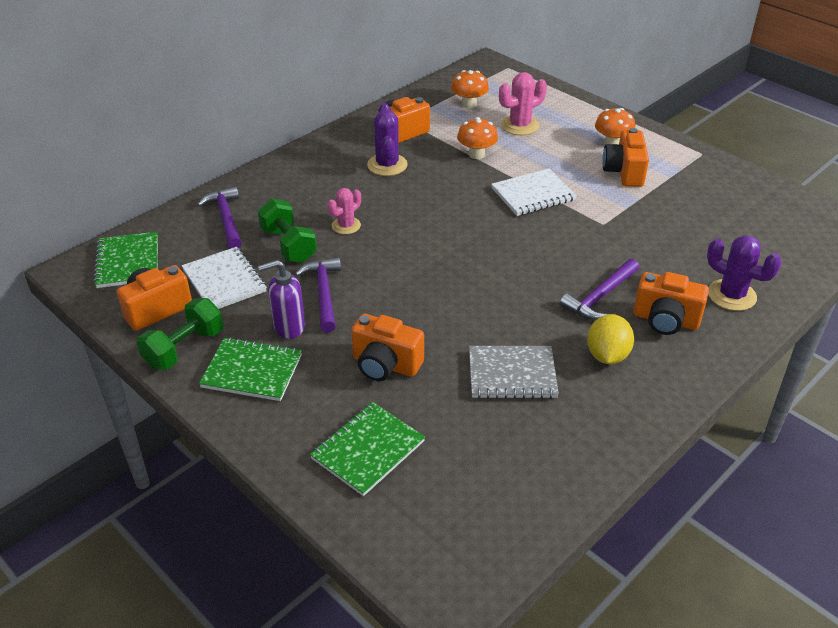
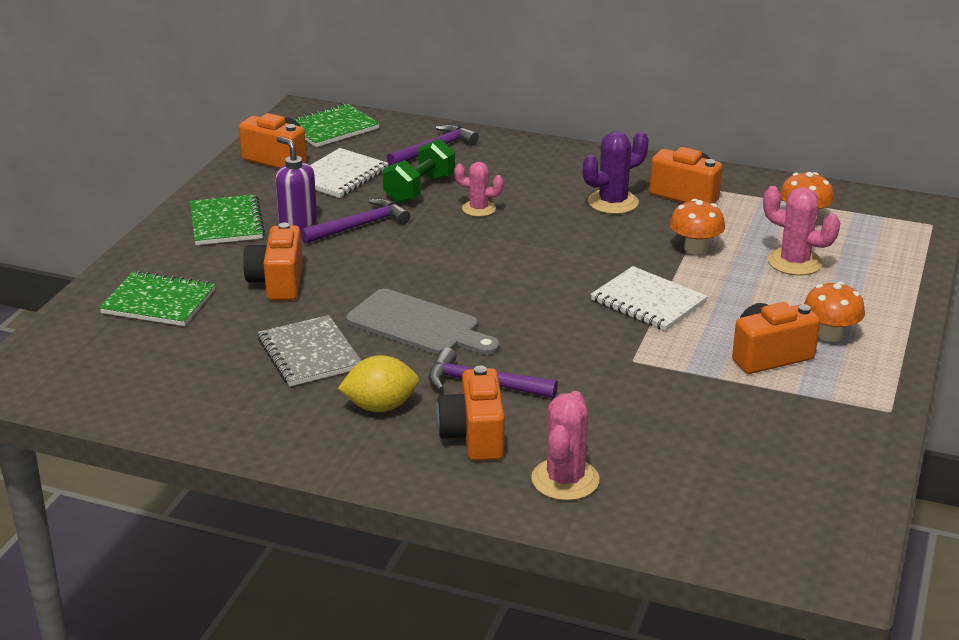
camera: 65 degrees right, 10 degrees down
green dumbbell [137,298,224,370] -> none
purple cactus [707,235,782,311] -> pink cactus [531,391,600,501]
none -> grey cutting board [346,289,500,355]

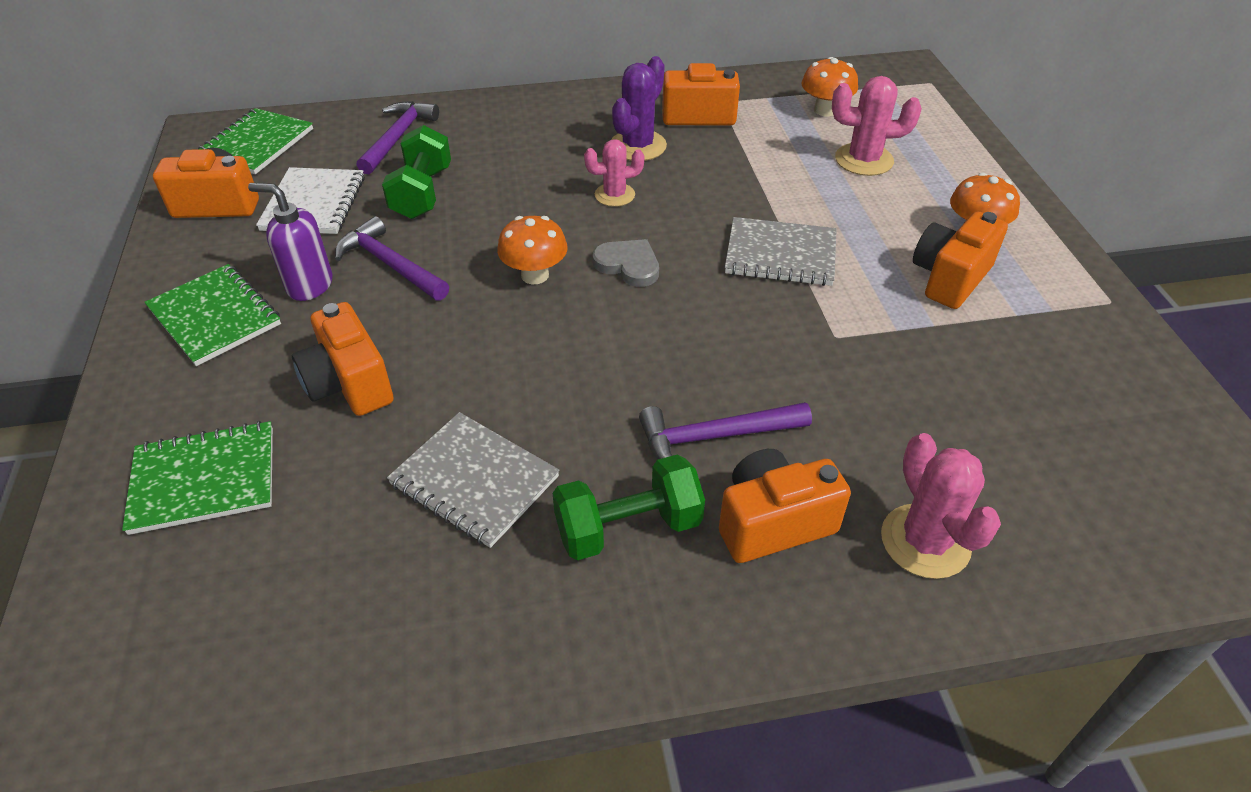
camera: 30 degrees left, 15 degrees up
purple hammer [300,198,410,244] -> purple hammer turned 75 degrees counterclockwise [335,216,449,301]
yellow lemon [338,355,419,412] -> green dumbbell [552,455,705,560]
grey cutting board [346,289,500,355] -> none
orange camera [436,366,505,461] -> orange camera turned 105 degrees clockwise [719,449,851,563]
pink cactus [454,162,504,217] -> pink cactus moved to [584,139,644,207]
white notebook [591,266,708,331] -> grey notebook [725,217,837,286]
orange mushroom [670,199,725,254] -> orange mushroom moved to [497,216,568,284]
none -> grey heart [593,239,659,287]

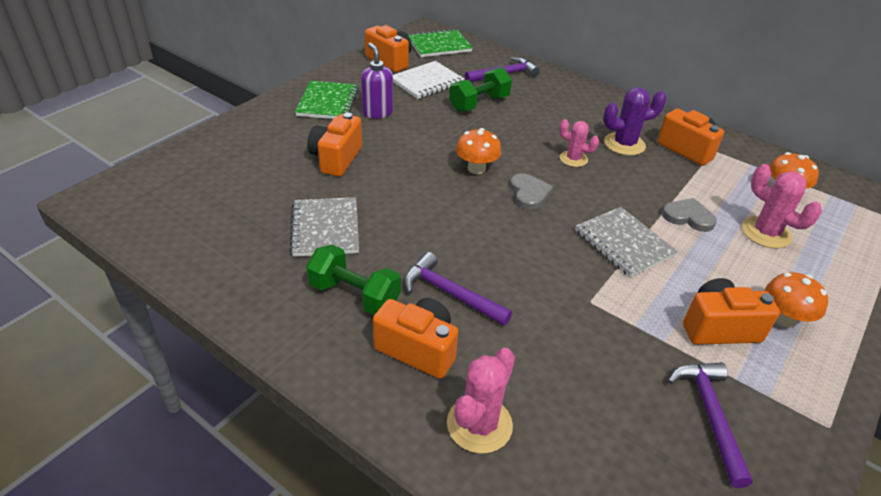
camera: 45 degrees right, 5 degrees down
green notebook [122,421,273,535] -> none
purple hammer [335,216,449,301] -> purple hammer moved to [668,362,753,488]
none -> grey heart [662,198,717,232]

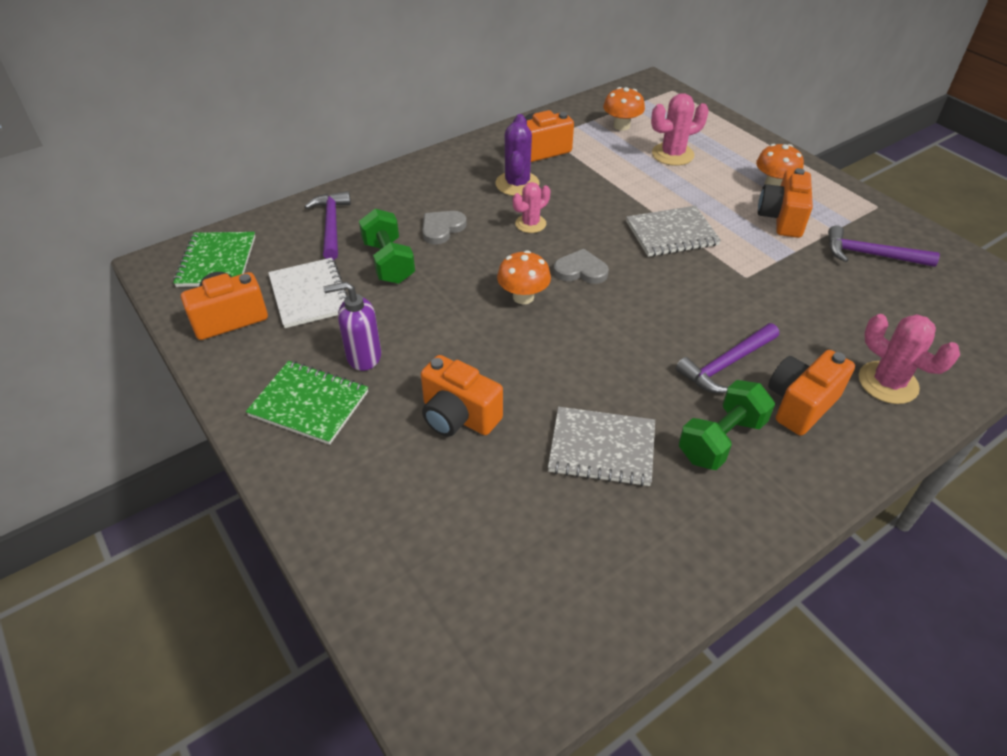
camera: 70 degrees left, 5 degrees up
grey heart [662,198,717,232] -> grey heart moved to [422,211,467,245]

